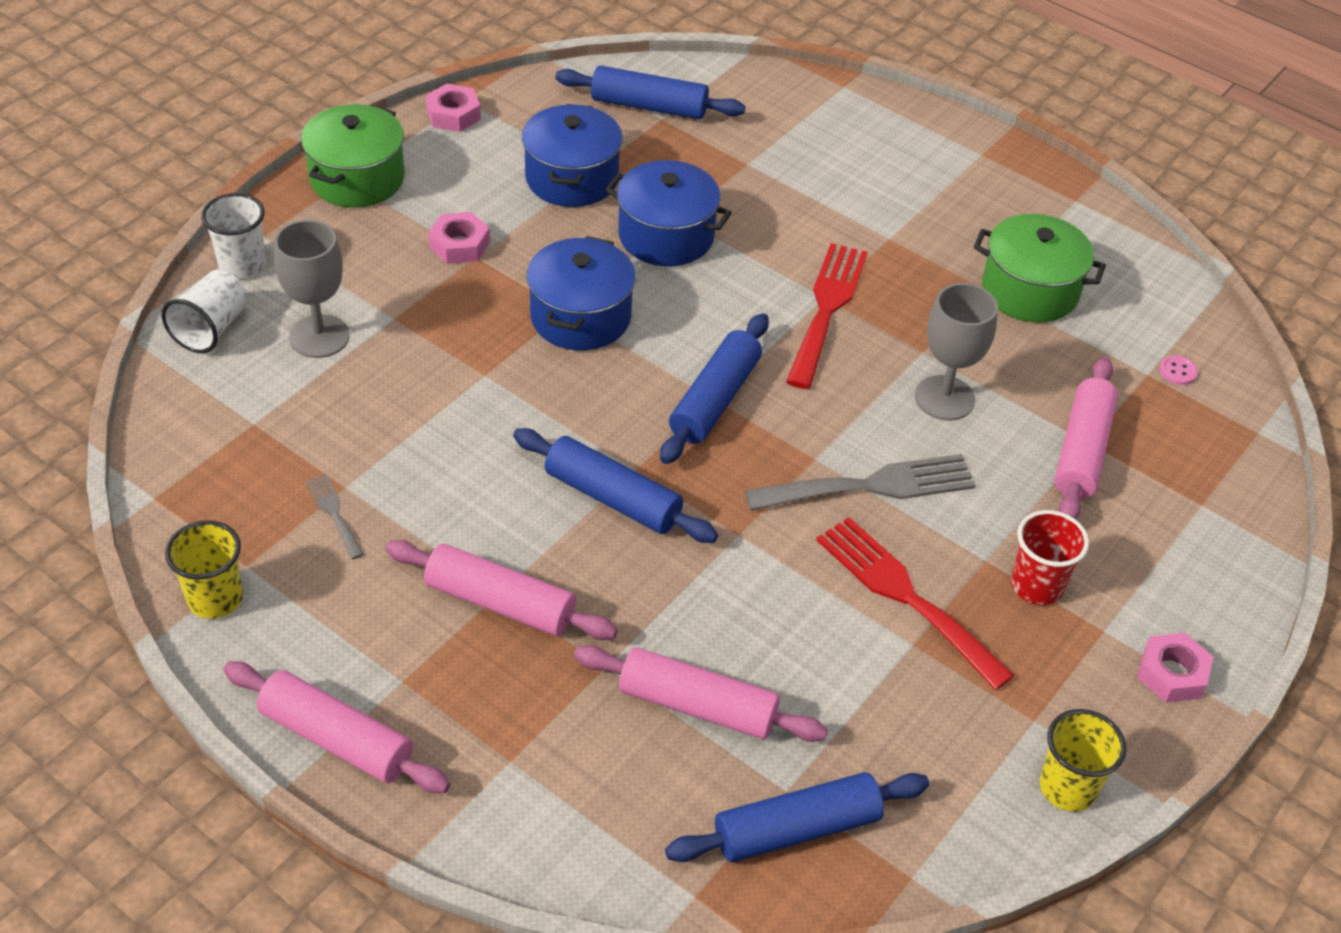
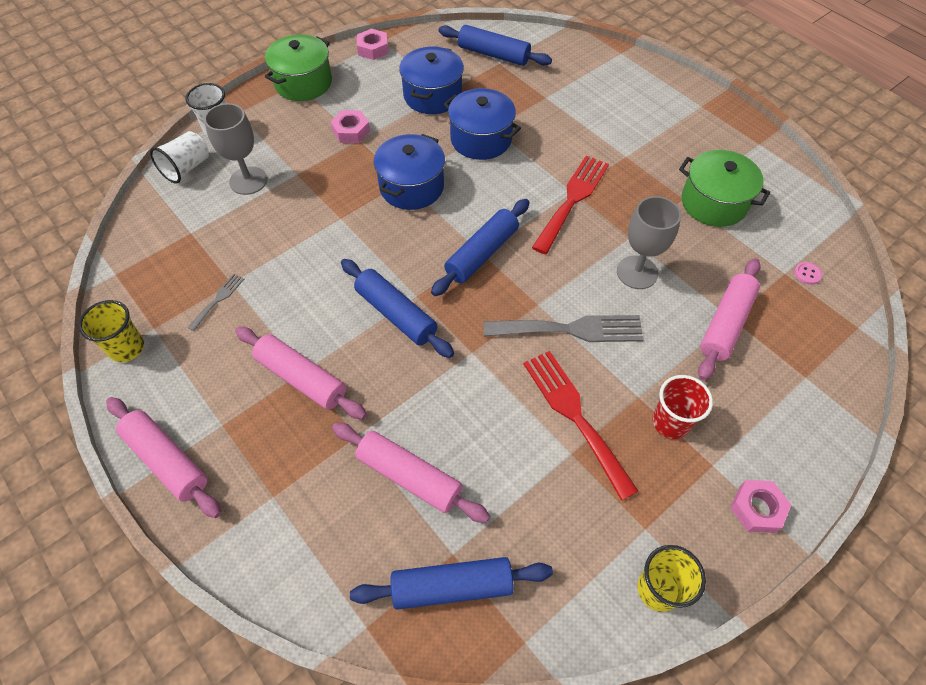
camera: 15 degrees right, 10 degrees up
grey fork [306,474,364,559] -> grey fork turned 45 degrees clockwise [188,273,244,331]

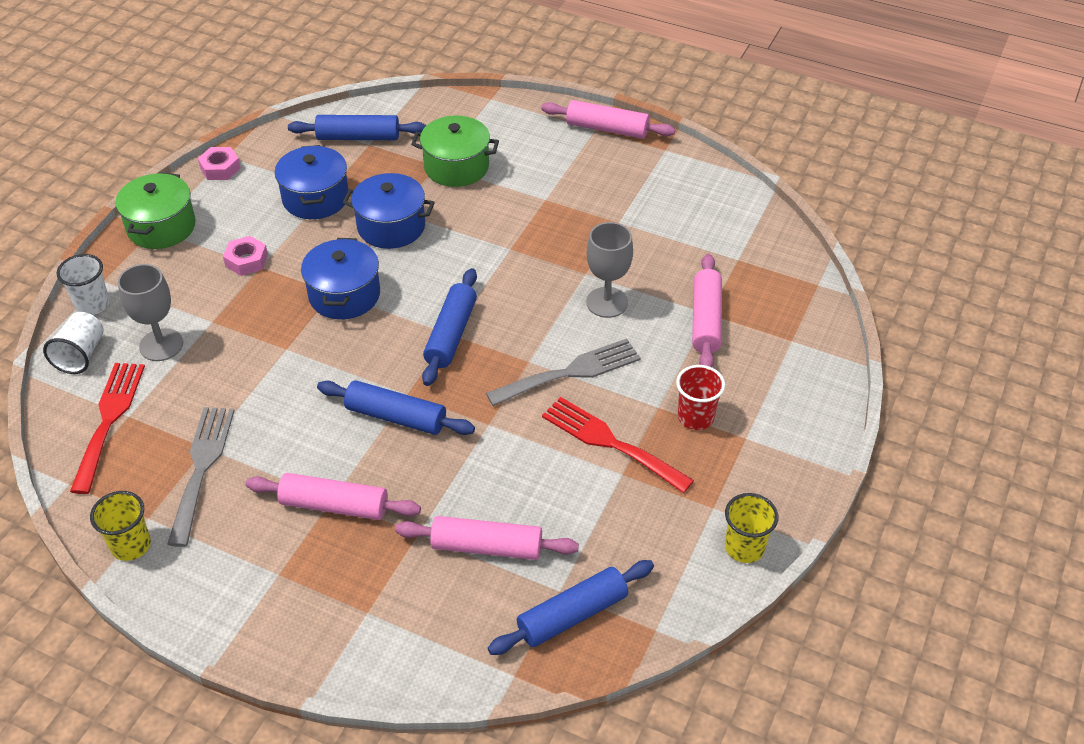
camera: 25 degrees left, 10 degrees down
pink rolling pin [106,397,221,518] -> pink rolling pin moved to [541,100,675,139]
grey fork [188,273,244,331] -> grey fork [167,407,235,547], size x2.07
red fork [532,156,609,254] -> red fork moved to [70,363,145,494]
green pot [679,150,770,227] -> green pot moved to [411,115,499,187]
pink nut [730,480,791,533] -> none
pink button [794,262,822,285] -> none

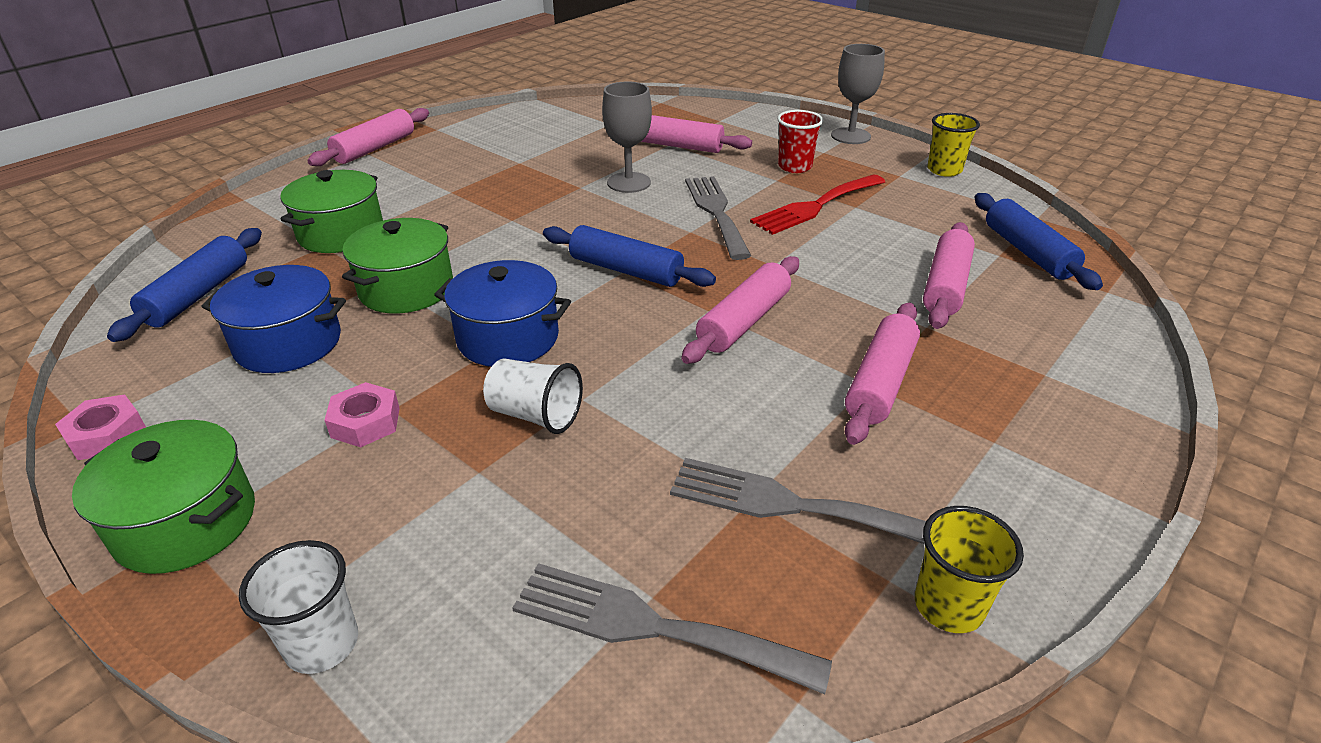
camera: 75 degrees left, 10 degrees down
white cup [43,312,104,374] -> white cup moved to [483,358,583,434]
red fork [70,363,145,494] -> grey fork [512,563,832,694]
grey goblet [118,264,183,361] -> grey goblet moved to [831,44,885,144]
blue rolling pin [317,380,475,435] -> pink rolling pin [681,256,799,364]
blue pot [343,173,435,249] -> green pot [342,218,453,314]

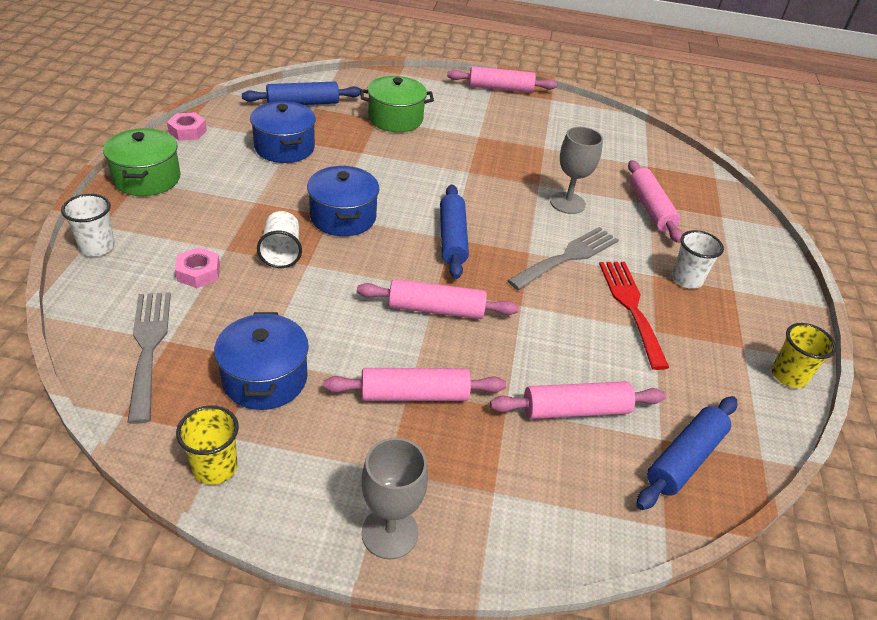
camera: 55 degrees right, 5 degrees up
pink nut [324,382,400,447] -> pink nut moved to [175,247,220,288]
green pot [342,218,453,314] -> none
grey fork [670,458,926,544] -> blue pot [214,312,309,410]
red fork [750,174,885,235] -> red fork turned 60 degrees clockwise [599,262,669,370]
red cup [777,110,824,173] -> white cup [672,230,724,289]
grey goblet [831,44,885,144] -> grey goblet moved to [361,438,428,560]

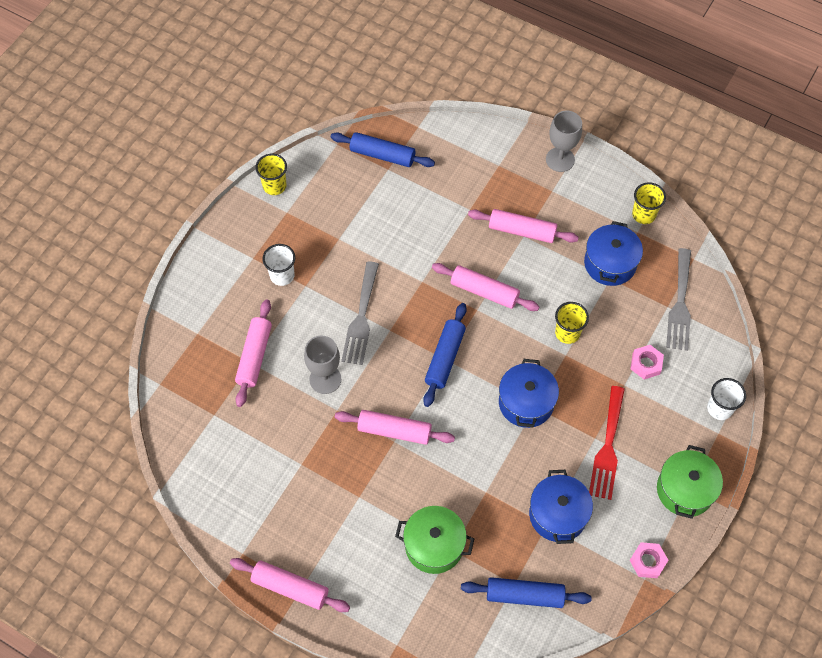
camera: 155 degrees left, 20 degrees up
white cup [257,211,302,268] -> none
pink rolling pin [490,381,666,419] -> pink rolling pin moved to [335,410,455,445]
grey fork [507,227,619,290] -> grey fork turned 60 degrees counterclockwise [341,261,379,365]
red fork [599,262,669,370] -> red fork moved to [589,386,625,500]
blue rolling pin [636,396,737,510] -> blue rolling pin turned 45 degrees clockwise [331,132,435,167]
none -> yellow cup [555,302,589,344]

